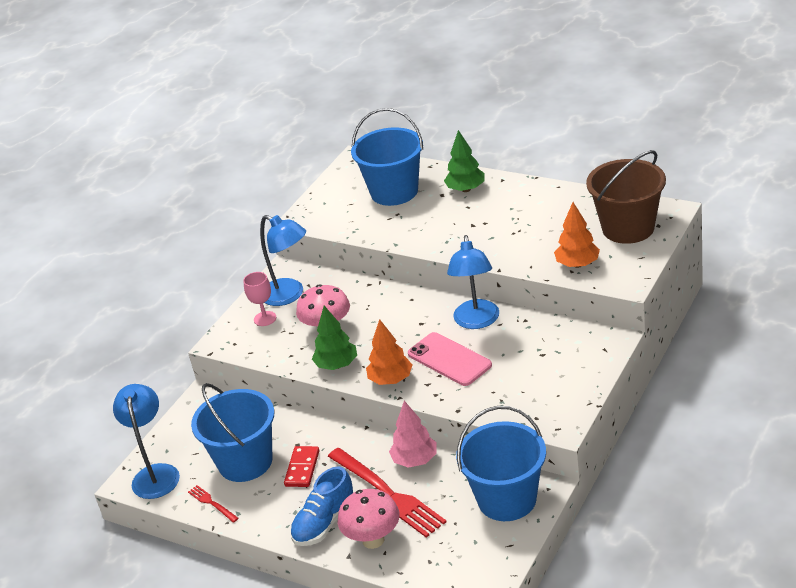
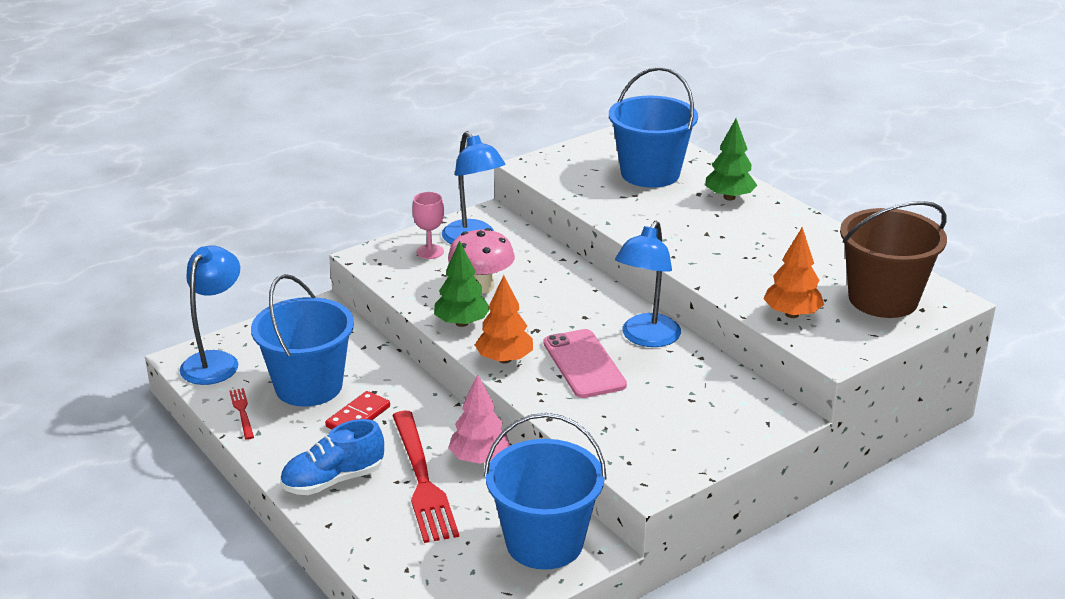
camera: 20 degrees right, 5 degrees down
pink mushroom [338,489,400,549] -> none

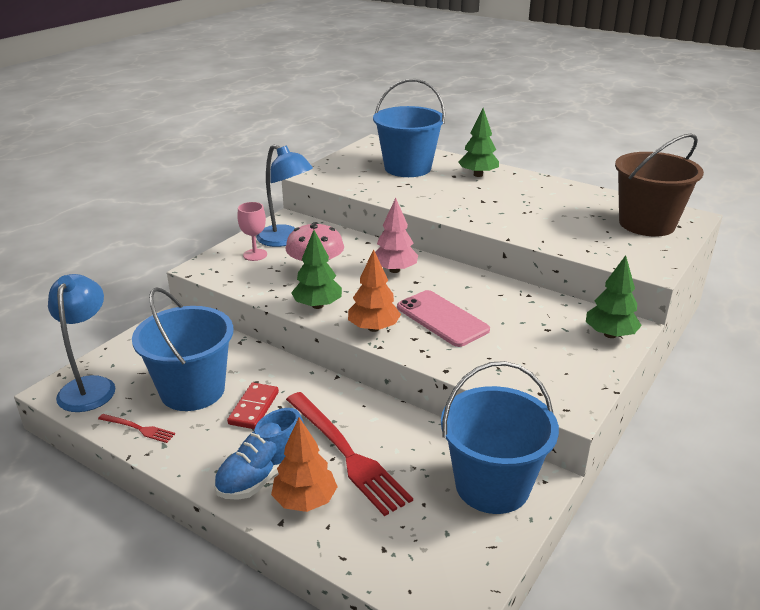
camera: 20 degrees left, 0 degrees up
red fork [229,388,254,440] -> red fork turned 150 degrees clockwise [98,414,175,443]
pink tree [449,374,510,464] -> pink tree moved to [375,198,418,273]
blue lamp [615,221,681,347] -> none
orange tree [764,227,824,318] -> orange tree moved to [271,417,337,512]
none -> green tree [586,255,642,338]

